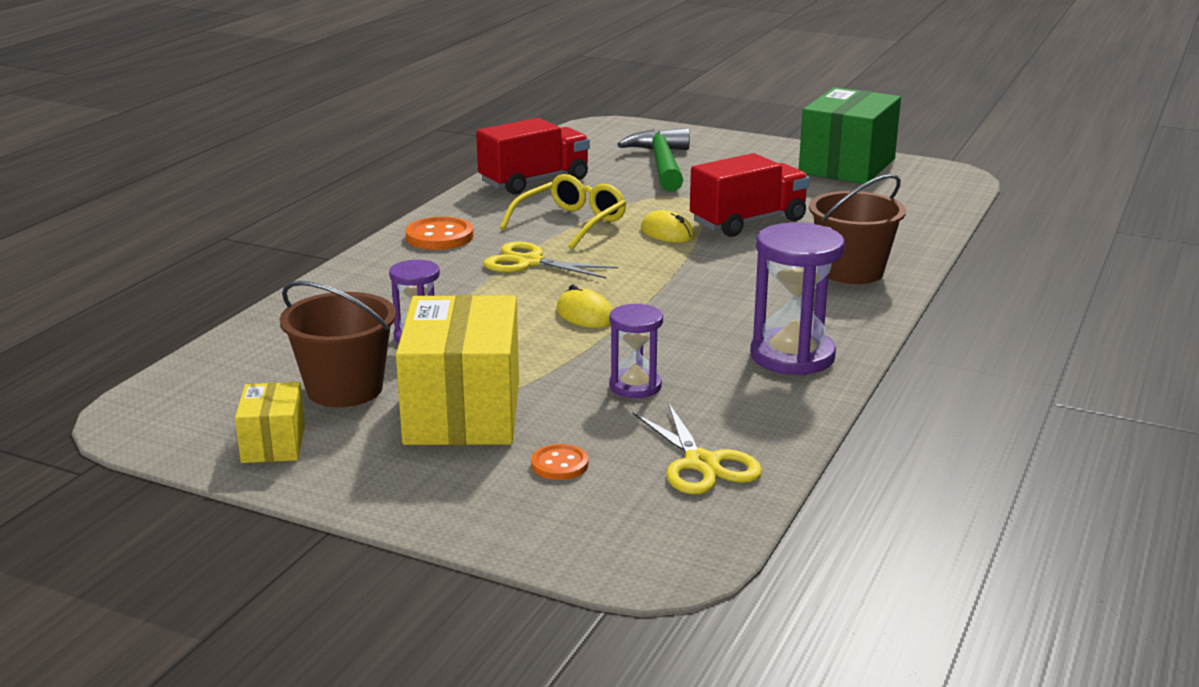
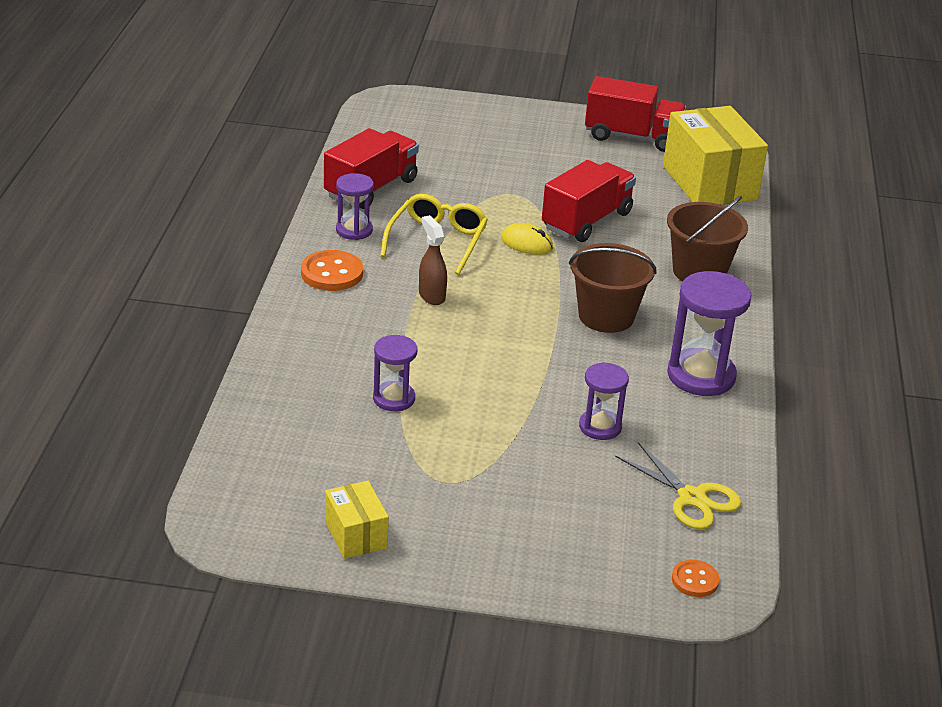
camera: 20 degrees left, 10 degrees up
brown bucket [280,281,396,407] -> brown bucket moved to [569,243,657,333]
yellow box [396,295,519,445] -> yellow box moved to [663,106,768,205]
yellow scissors [484,242,618,279] -> brown spray bottle [419,215,447,305]
orange button [531,444,588,480] -> orange button moved to [672,560,719,597]
yellow mouse [556,285,613,328] -> none
green hammer [617,128,690,191] -> none
green box [799,87,901,184] -> red truck [585,76,686,152]
none -> purple hourglass [336,173,374,240]

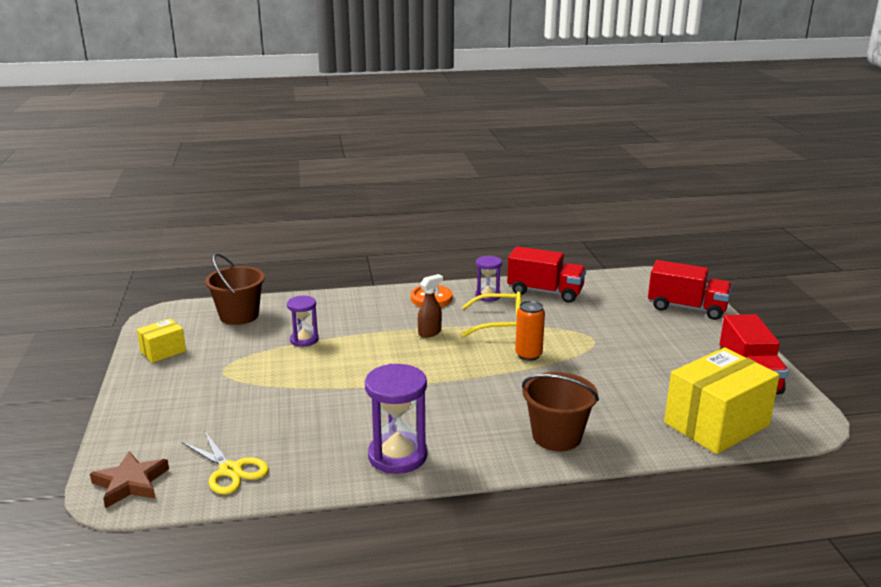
camera: 75 degrees right, 10 degrees down
yellow mouse [501,223,553,255] -> orange can [515,301,545,361]
red truck [542,160,636,242] -> red truck moved to [648,260,732,320]
brown bucket [569,243,657,333] -> brown bucket moved to [205,253,265,325]
purple hourglass [579,362,629,440] -> none
yellow scissors [615,442,741,529] -> yellow scissors turned 75 degrees counterclockwise [182,431,269,495]
orange button [672,560,719,597] -> brown star [90,451,169,508]

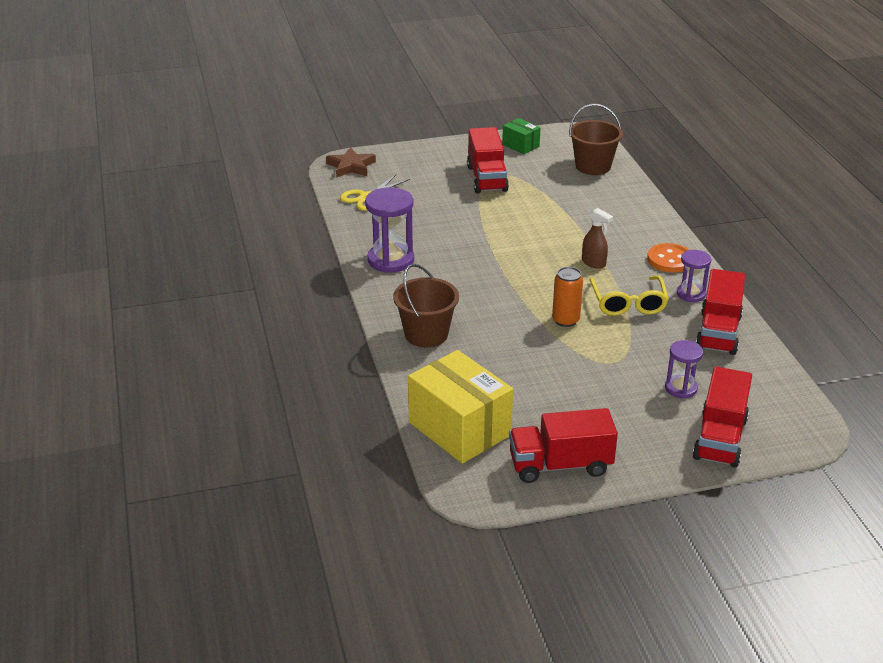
camera: 85 degrees right, 10 degrees up
yellow box [137,318,186,363] -> green box [502,118,541,154]
purple hourglass [287,296,319,347] -> purple hourglass moved to [665,340,703,398]
none -> red truck [467,127,509,193]

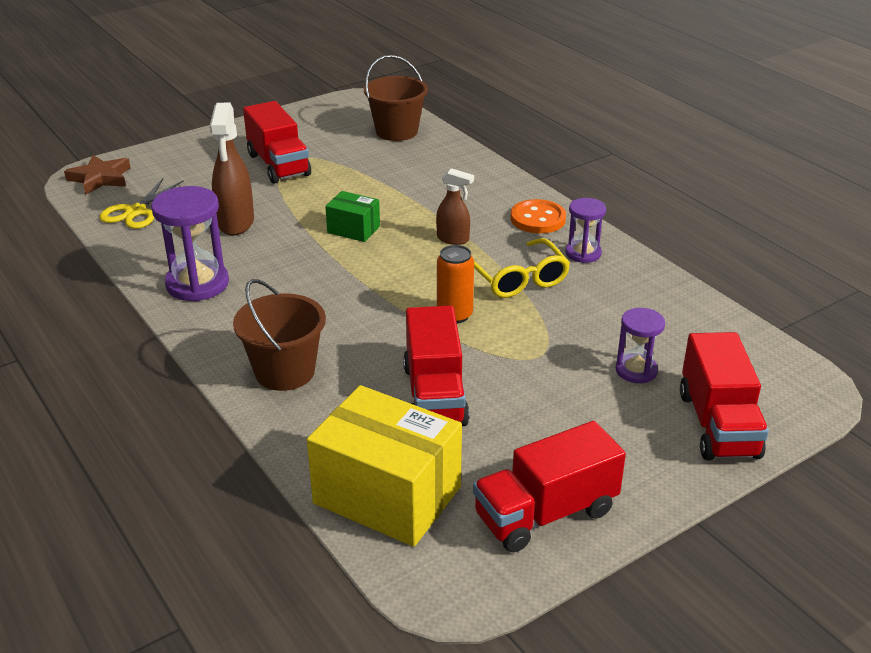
camera: 20 degrees left, 0 degrees up
green box [502,118,541,154] -> green box moved to [325,191,380,242]
red truck [696,269,745,355] -> red truck moved to [403,306,470,426]
none -> brown spray bottle [209,103,254,236]

